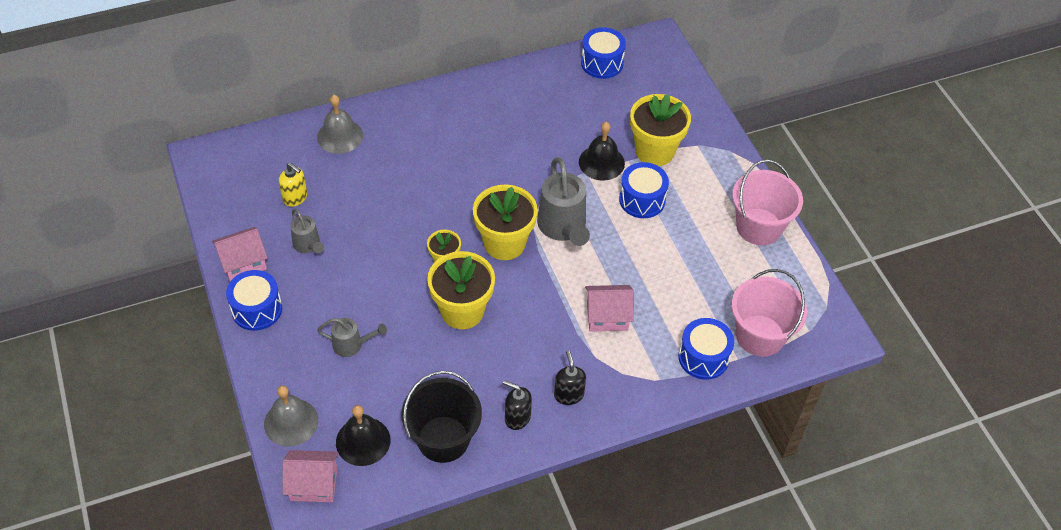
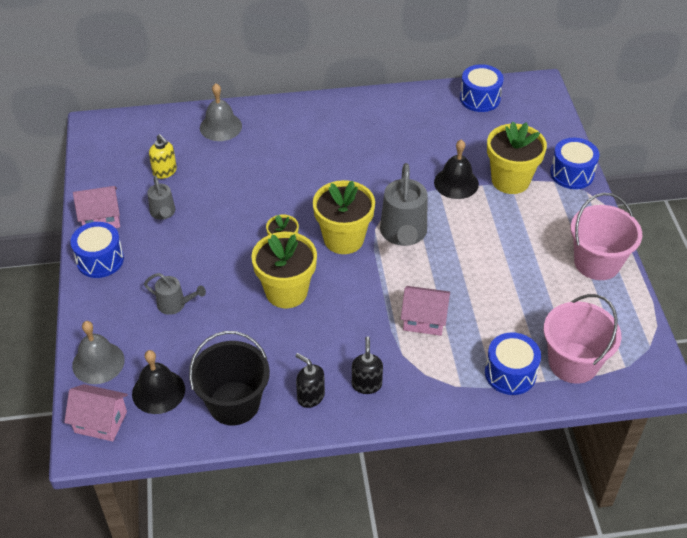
camera: 15 degrees right, 5 degrees down
blue drum [619,162,669,218] -> blue drum moved to [550,138,600,189]

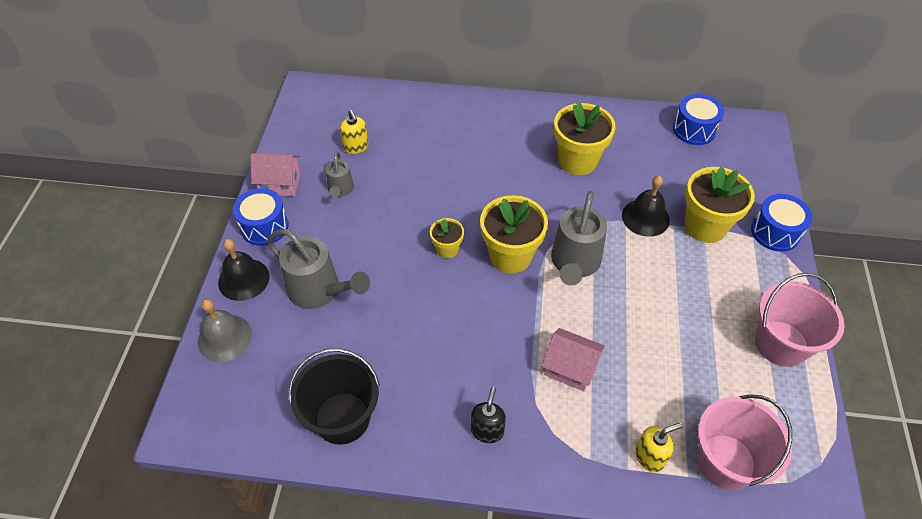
camera: 15 degrees right, 5 degrees up
pink house [64,384,128,441] -> none
black bell [132,350,185,414] -> black bell moved to [218,239,270,301]
grey watering can [144,273,206,315] -> grey watering can [267,229,370,309], size x1.81
grey bell [200,83,242,141] -> none
yellow flower pot [251,232,317,308] -> yellow flower pot moved to [554,102,615,175]
black soap dispenser [296,353,325,408] -> none
blue drum [485,332,541,395] -> yellow soap dispenser [635,423,682,472]

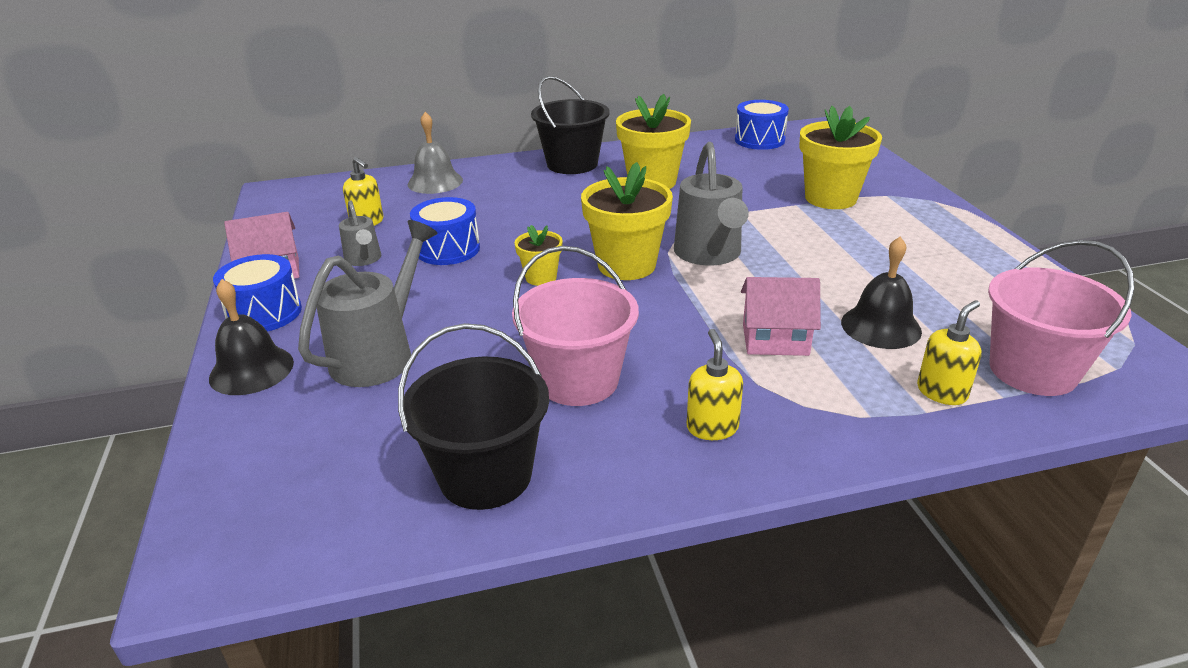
camera: 20 degrees left, 20 degrees down
grey bell [198,299,252,362] -> grey bell moved to [408,112,463,194]
grey watering can [267,229,370,309] -> grey watering can turned 75 degrees counterclockwise [298,220,438,387]
black soap dispenser [471,387,506,443] -> yellow soap dispenser [687,329,743,440]
black bell [622,175,670,237] -> black bell moved to [841,237,922,349]
blue drum [751,194,812,252] -> blue drum moved to [410,197,480,265]
pink bucket [755,273,845,367] -> pink bucket moved to [512,246,639,406]
none -> black bucket [531,76,610,174]

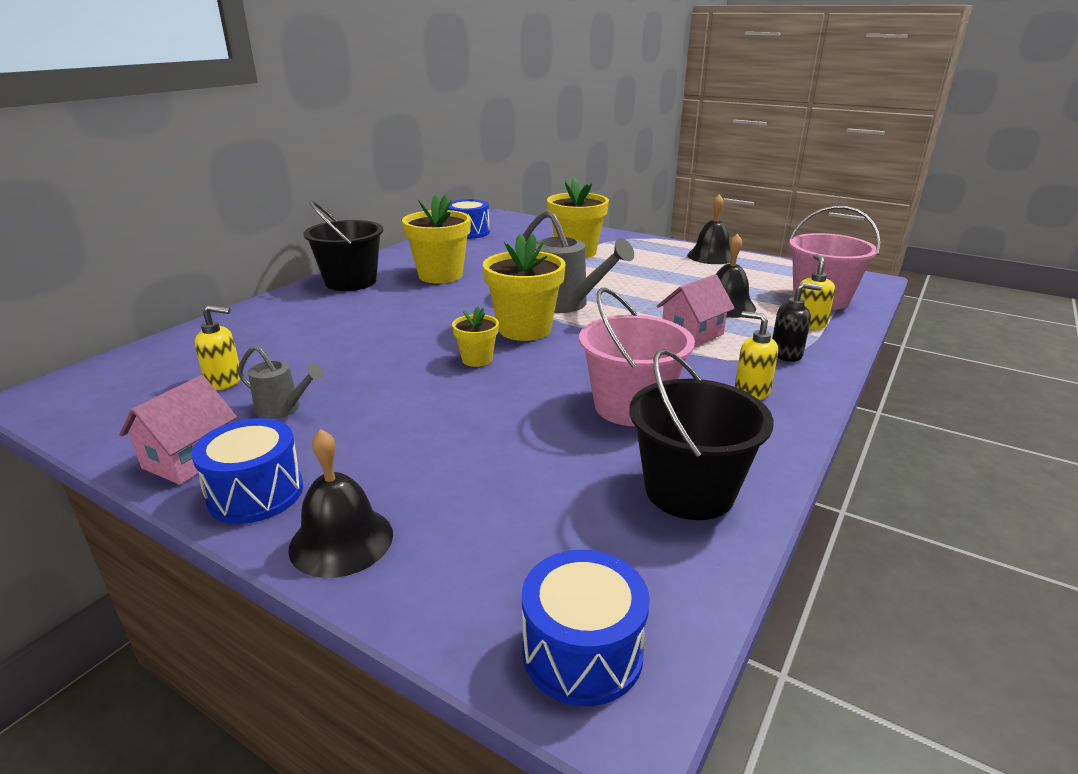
camera: 45 degrees left, 5 degrees down
grey watering can [298,220,438,387] -> none
grey bell [408,112,463,194] -> none
blue drum [410,197,480,265] -> blue drum moved to [522,550,650,706]
none -> black bell [688,194,731,264]
none -> black soap dispenser [772,282,822,362]

